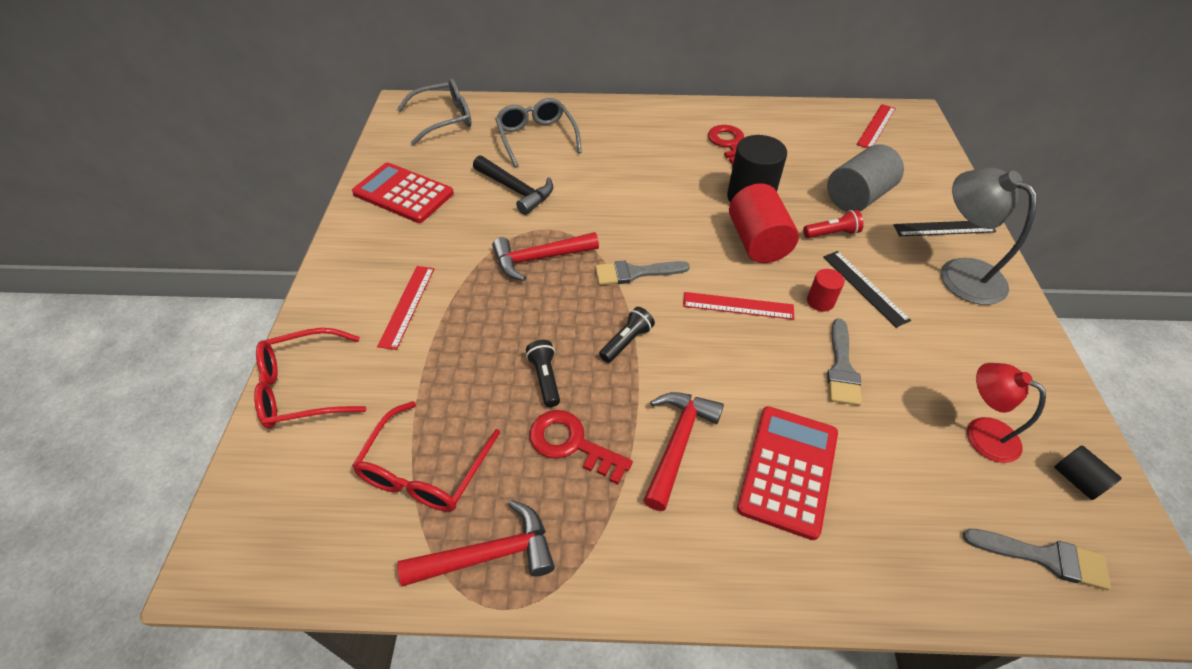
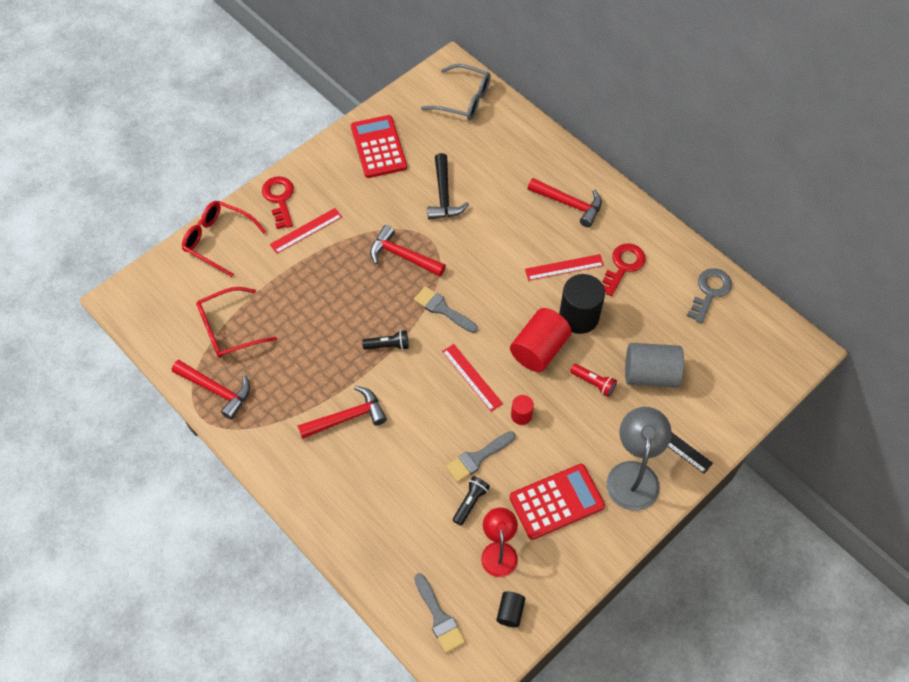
camera: 45 degrees right, 10 degrees up
grey glasses [495,98,582,167] -> none
black flashlight [526,340,560,407] -> black flashlight moved to [453,476,490,526]
red key [530,410,633,484] -> red key moved to [262,176,294,229]
red calculator [737,406,838,540] -> red calculator moved to [509,464,605,540]
black ruler [823,251,911,328] -> none
red ruler [856,104,896,148] -> red ruler moved to [525,254,604,281]
none -> red hammer [528,178,602,227]
none -> grey key [687,268,732,323]

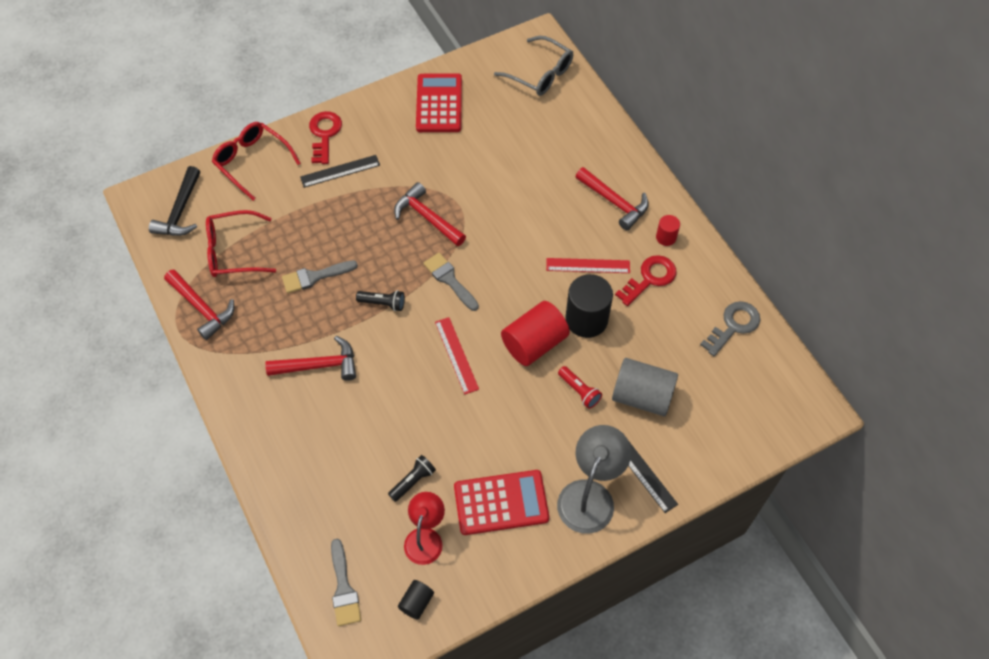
camera: 15 degrees right, 0 degrees up
red ruler [270,208,342,254] -> black ruler [300,155,380,188]
black hammer [427,153,469,219] -> black hammer moved to [149,166,200,236]
grey brush [446,431,516,482] -> grey brush moved to [282,260,358,293]
red cylinder [511,395,534,425] -> red cylinder moved to [656,215,680,246]

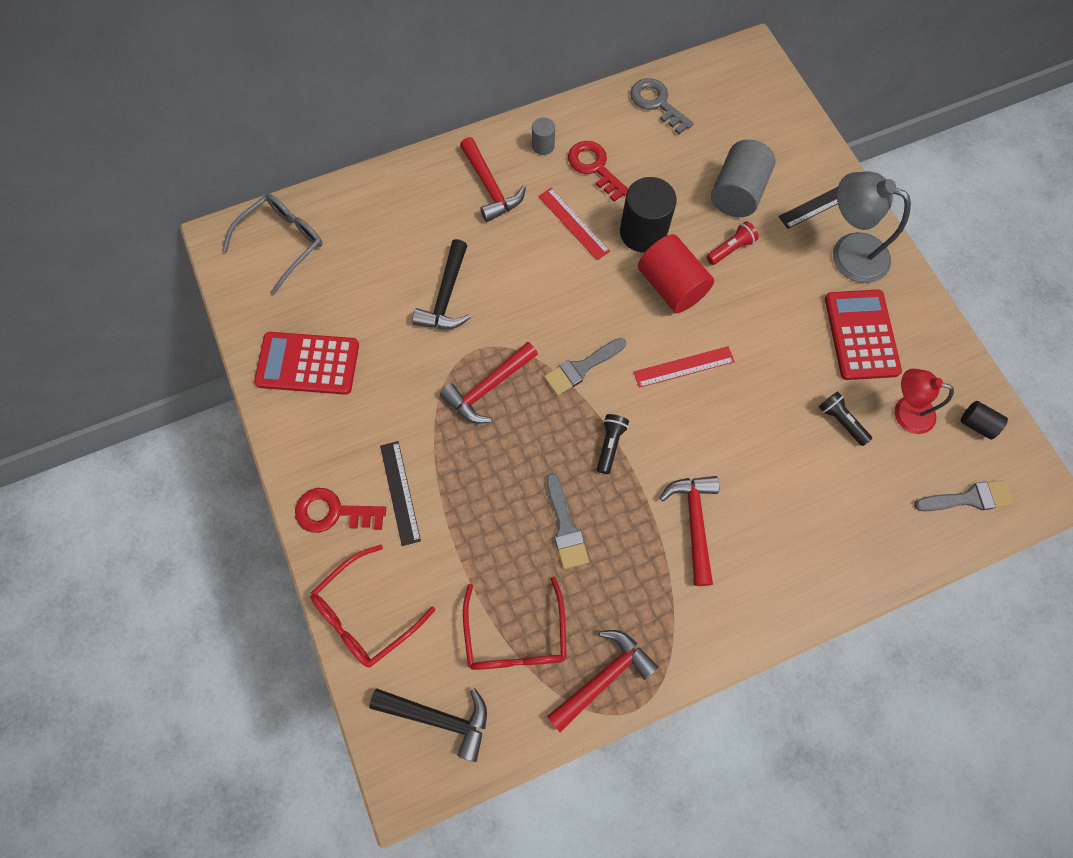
camera: 85 degrees left, 10 degrees up
red ruler [546,258,630,273] -> red ruler turned 45 degrees counterclockwise [538,188,610,260]
red hammer [575,167,649,230] -> red hammer turned 105 degrees clockwise [460,137,526,222]
red cylinder [656,215,680,246] -> grey cylinder [532,117,555,155]
none -> black hammer [412,239,470,329]

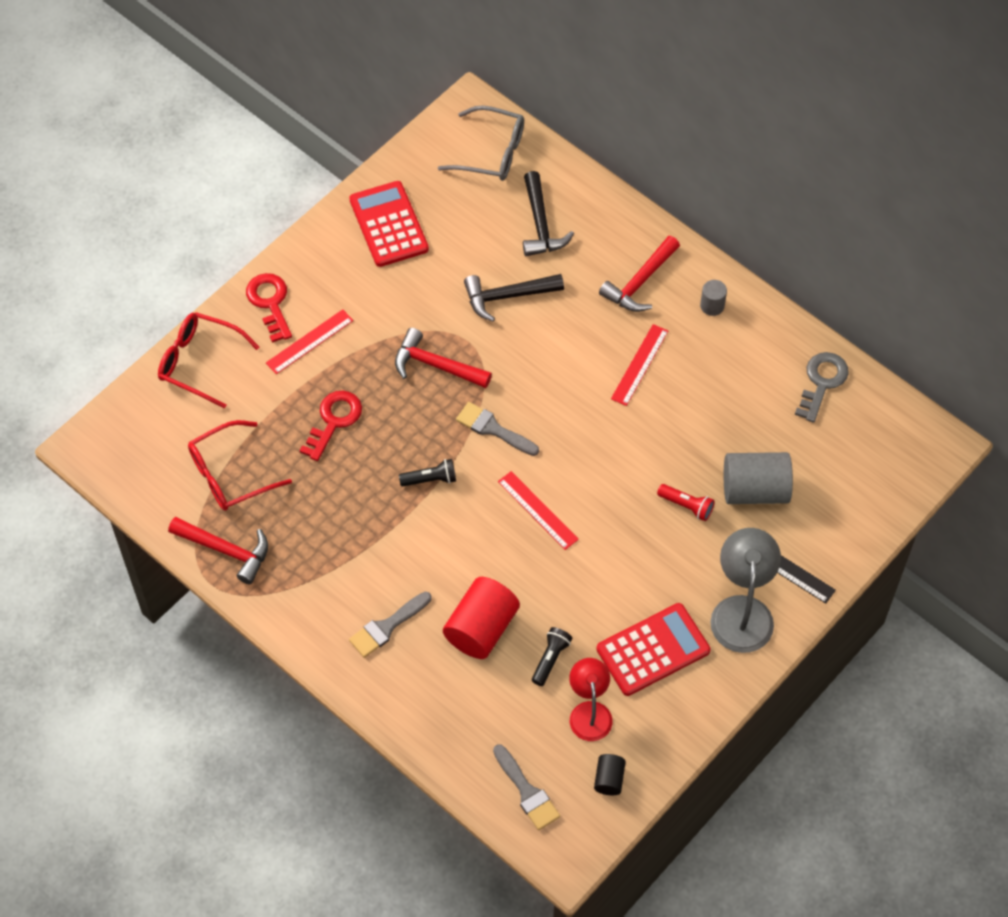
camera: 65 degrees right, 10 degrees down
black hammer [369,688,487,762] -> black hammer moved to [523,171,574,256]
black ruler [380,441,421,546] -> red ruler [266,309,353,374]
grey brush [547,473,589,569] -> grey brush moved to [349,592,431,658]
red key [568,141,628,202] -> red key moved to [300,390,362,461]
black cylinder [620,177,677,253] -> none
red cylinder [638,234,714,313] -> red cylinder moved to [443,577,520,659]
red hammer [660,476,719,586] -> none

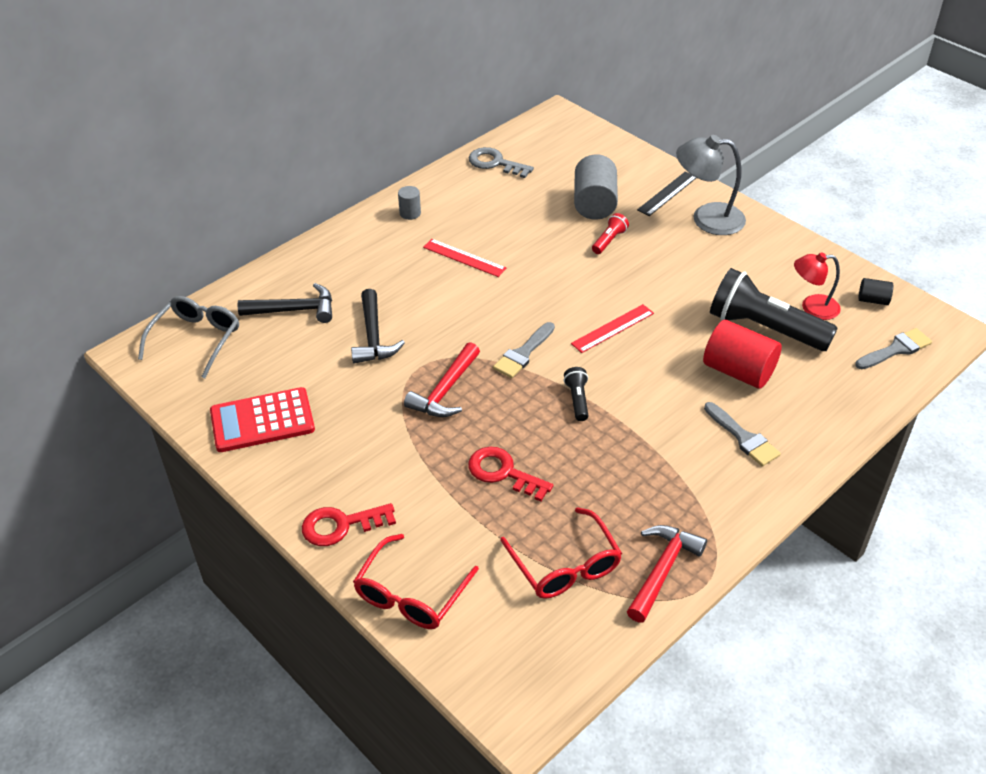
camera: 85 degrees left, 15 degrees down
red ruler [266,309,353,374] -> none
black flashlight [532,627,572,686] -> black flashlight [710,268,838,351], size x2.28
red calculator [596,603,711,696] -> none
red hammer [599,236,680,312] -> none

